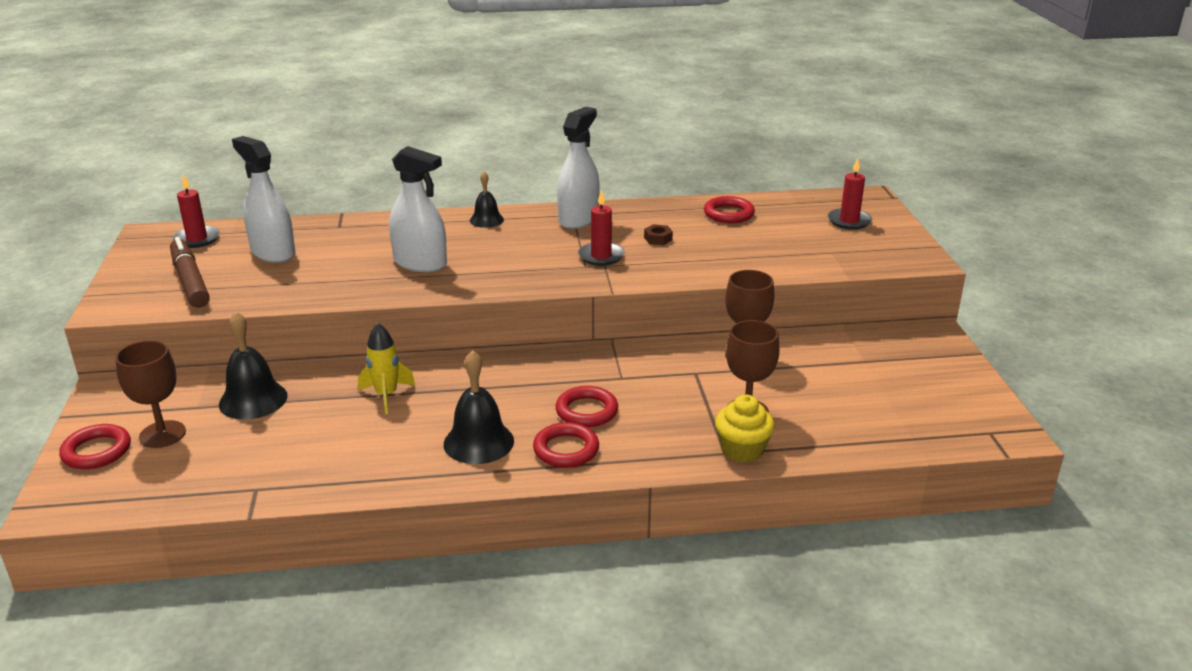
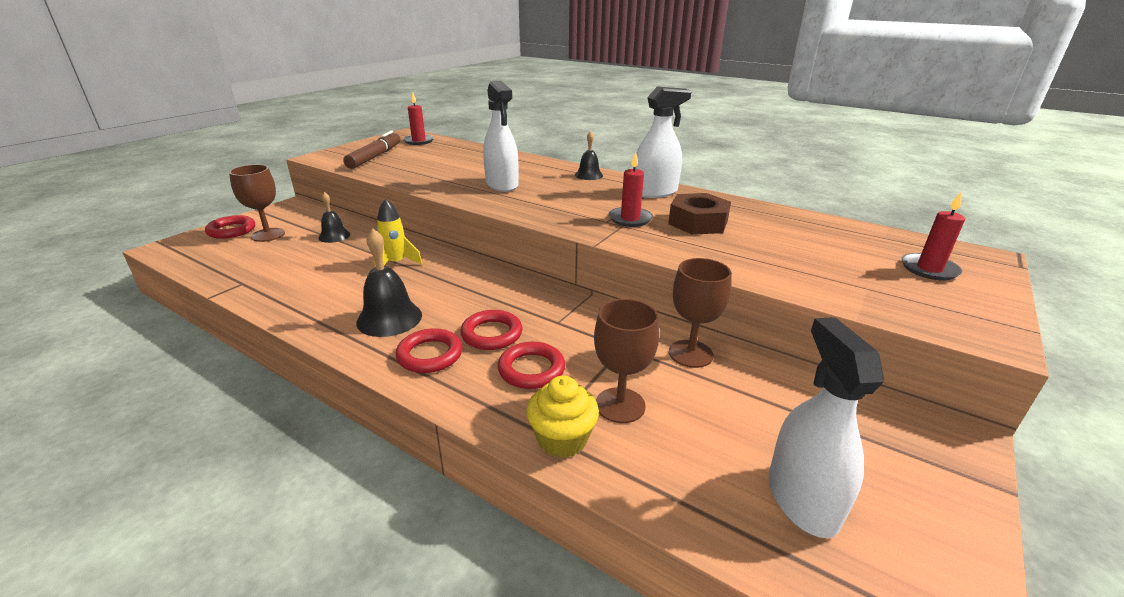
camera: 40 degrees right, 0 degrees up
black bell [219,311,288,420] -> black bell [318,192,350,243], size x0.62
white spray bottle [232,136,295,263] -> white spray bottle moved to [768,317,884,538]
brown nut [644,224,673,245] -> brown nut [668,193,731,235], size x2.18
red ring [704,196,755,223] -> red ring moved to [498,342,565,389]

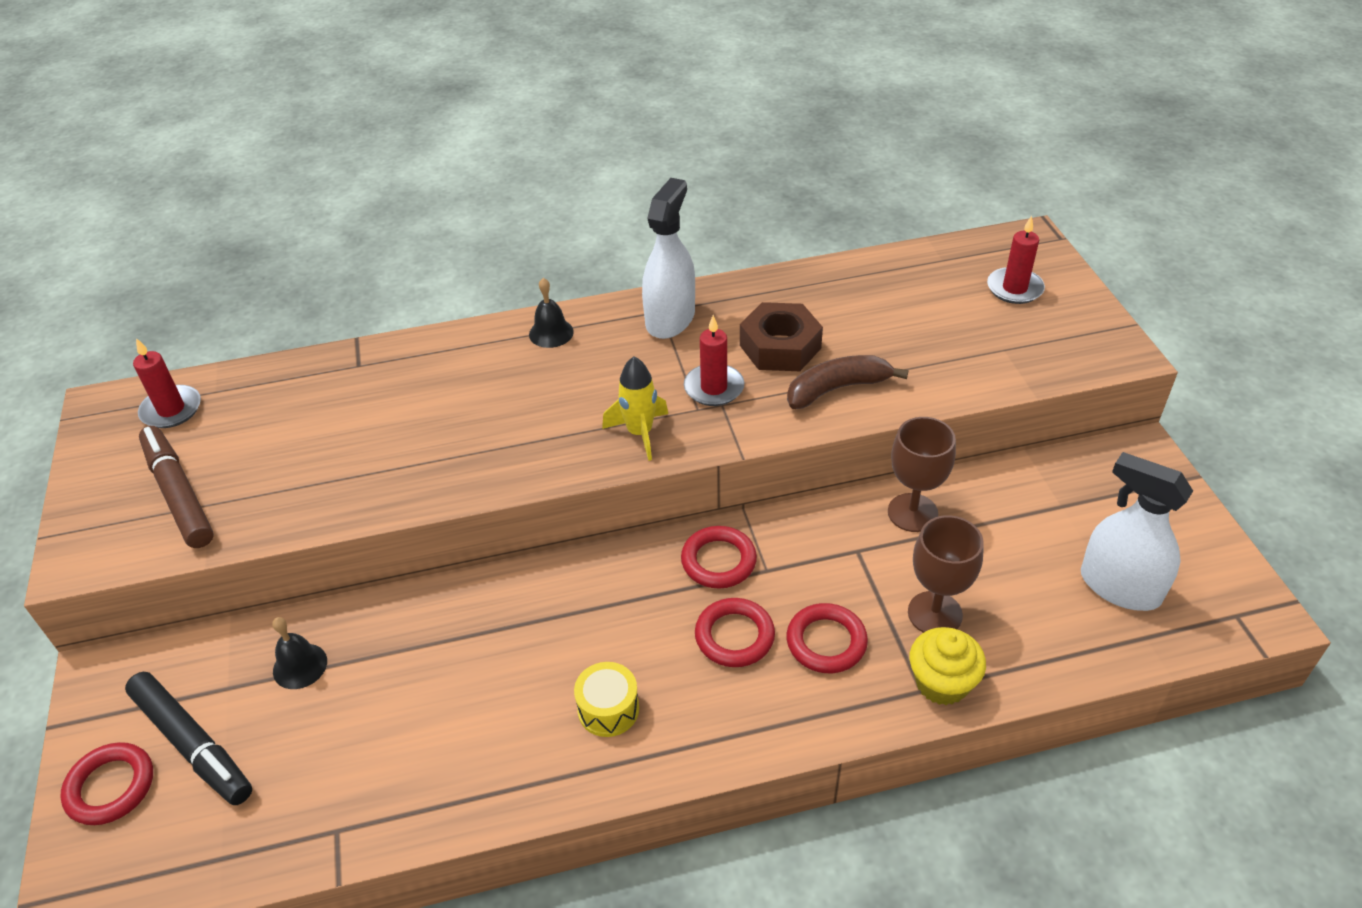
camera: 45 degrees left, 15 degrees up
brown goblet [229,165,285,242] -> black marker [125,672,252,805]
black bell [356,229,422,337] -> yellow drum [574,662,639,737]
yellow rocket [374,199,423,267] -> yellow rocket moved to [602,357,668,461]
red ring [396,328,463,373] -> red ring moved to [681,526,757,589]
white spray bottle [483,81,518,192] -> none
none -> brown banana [787,355,908,409]

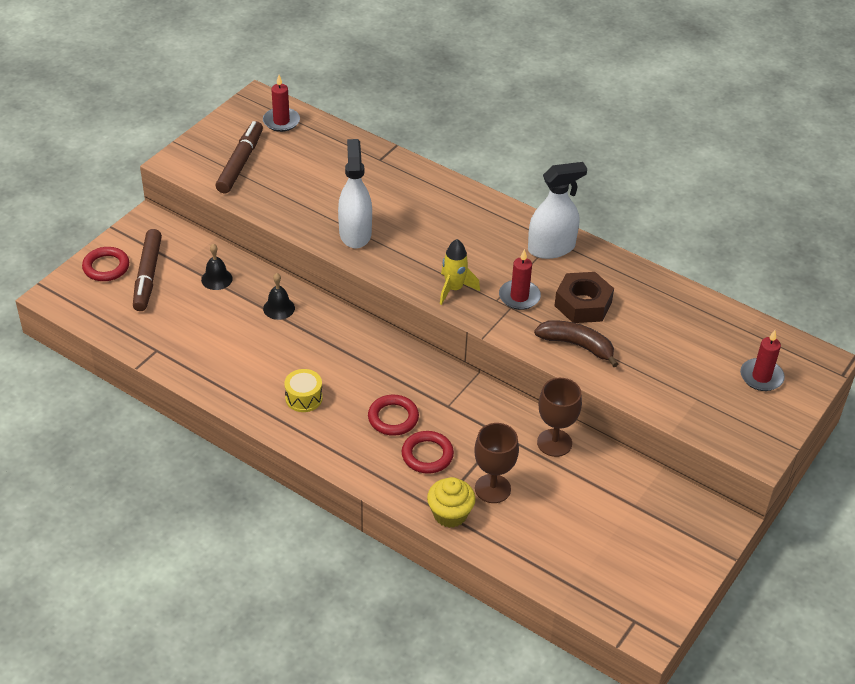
camera: 45 degrees right, 0 degrees up
black marker [125,672,252,805] -> brown marker [133,229,162,311]
black bell [529,278,574,348] -> black bell moved to [263,273,295,320]
red ring [681,526,757,589] -> none
white spray bottle [1081,452,1193,611] -> white spray bottle moved to [338,139,372,249]

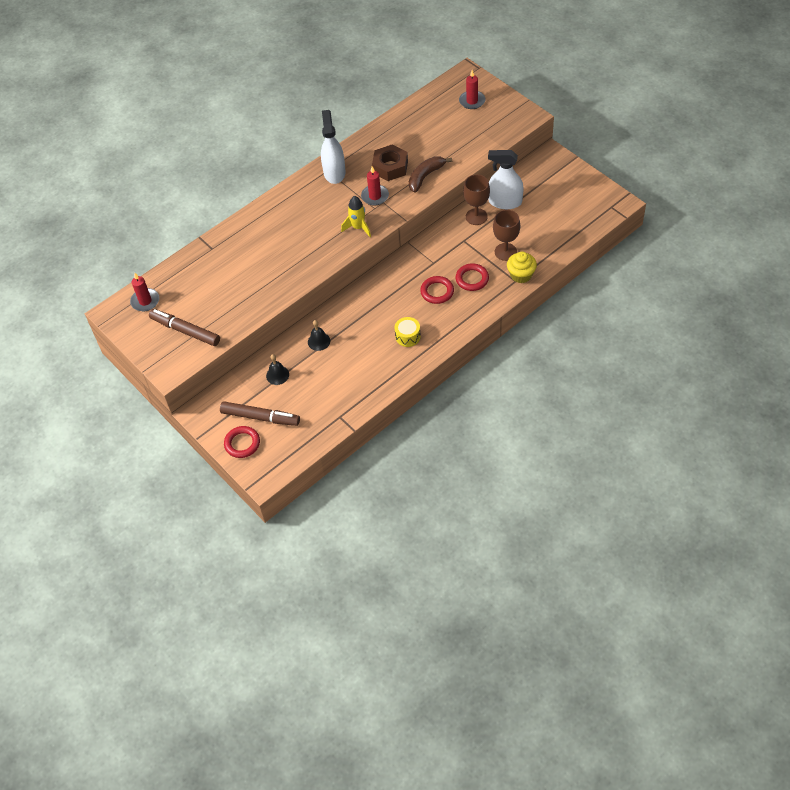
camera: 70 degrees left, 10 degrees up
white spray bottle [338,139,372,249] -> white spray bottle moved to [488,150,524,209]

